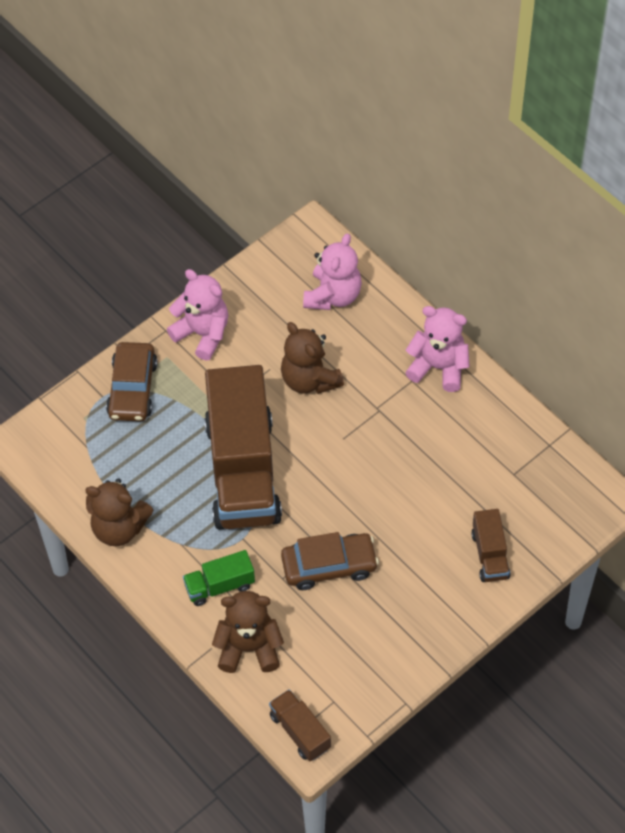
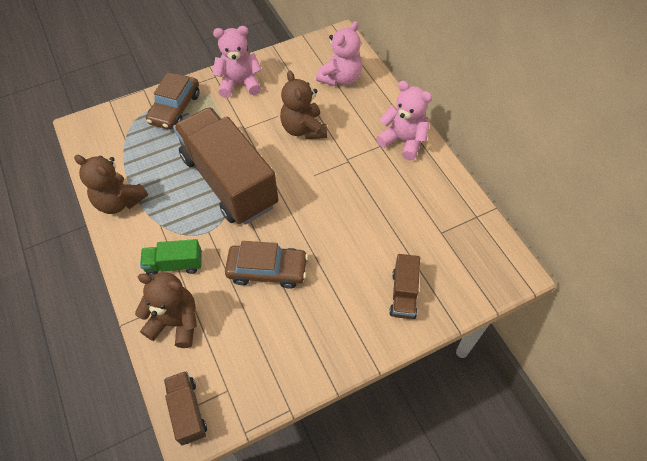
camera: 15 degrees right, 0 degrees up
pink teddy bear [167,269,228,361] -> pink teddy bear turned 60 degrees counterclockwise [212,26,262,98]
brown truck [204,365,282,530] -> brown truck turned 135 degrees clockwise [173,107,278,225]

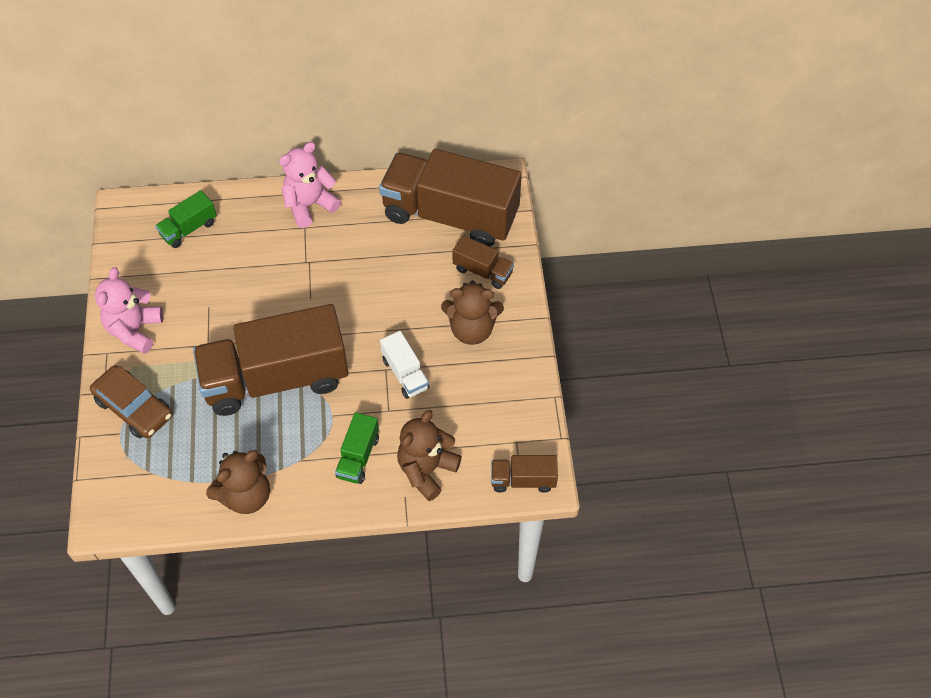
camera: 70 degrees left, 0 degrees up
brown car [225,241,308,289] -> white truck [380,331,430,399]
brown teddy bear [280,71,327,139] -> brown teddy bear moved to [441,281,504,345]
pink teddy bear [316,21,363,86] -> green truck [155,190,217,248]
none -> brown truck [379,149,522,247]

